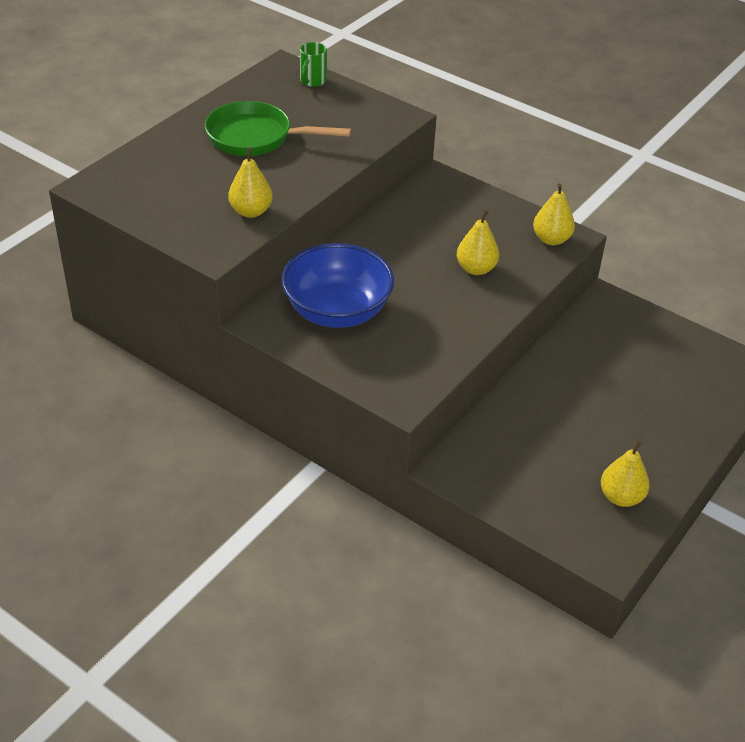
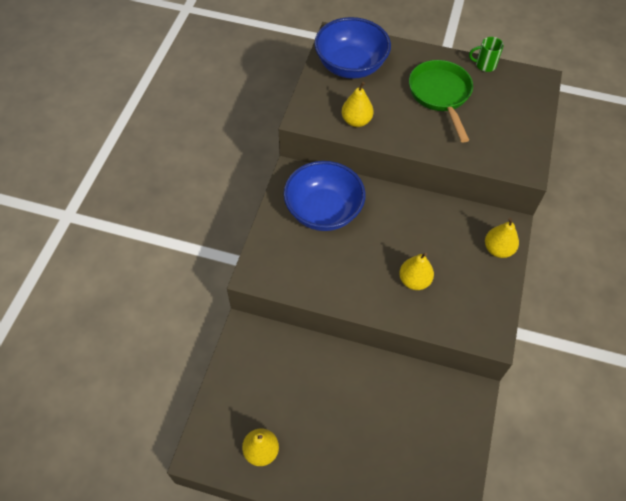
camera: 70 degrees right, 15 degrees up
green mug [300,42,327,87] -> green mug moved to [469,37,504,72]
yellow pear [533,183,575,245] -> yellow pear moved to [485,217,519,258]
none -> blue bowl [314,17,391,79]

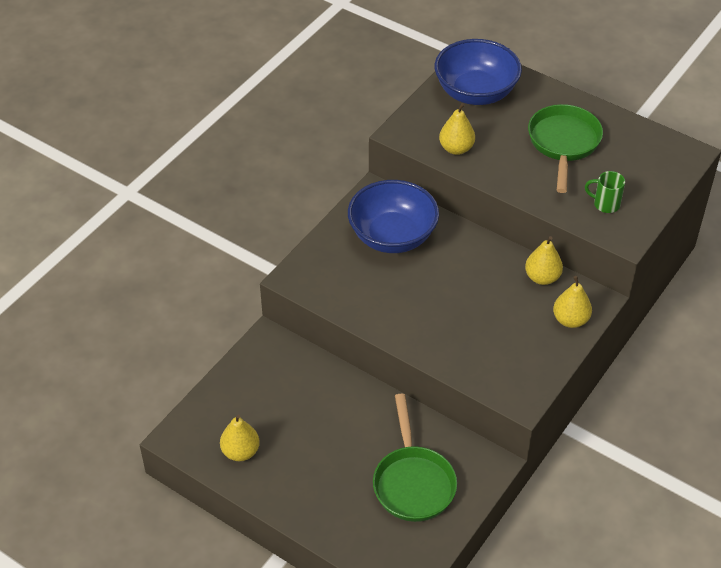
camera: 20 degrees right, 10 degrees down
yellow pear [399,253,434,290] -> yellow pear moved to [525,236,563,285]
green mug [469,37,504,72] -> green mug moved to [585,171,625,213]
none -> green pan [373,394,457,522]

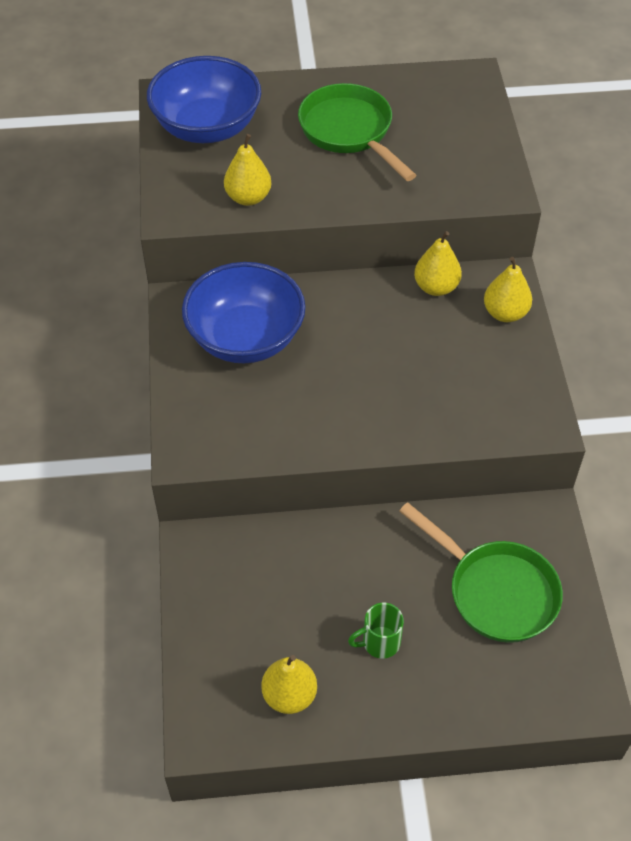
camera: 40 degrees left, 5 degrees up
green mug [585,171,625,213] -> green mug moved to [348,603,404,659]

